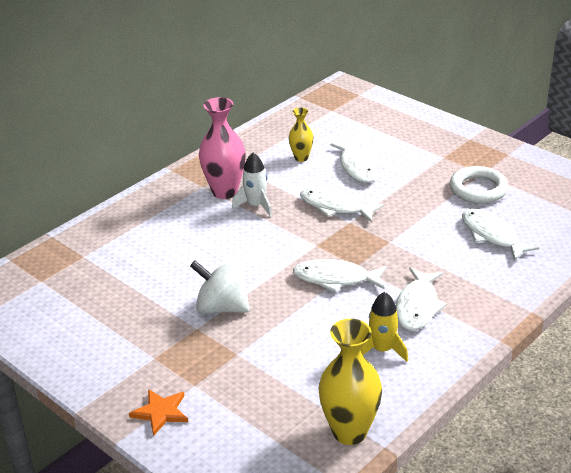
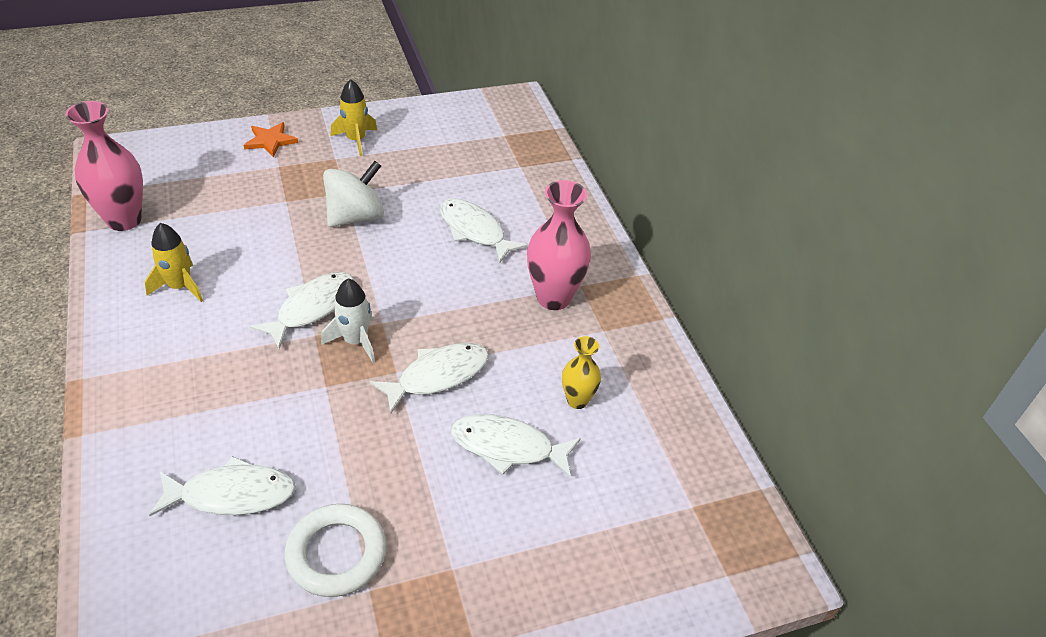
camera: 115 degrees right, 10 degrees up
white rocket [232,153,272,217] -> white rocket moved to [321,278,375,363]
yellow vase [318,319,382,445] -> pink vase [65,101,143,231]
white fish [396,267,447,330] -> white fish moved to [439,198,528,264]
none -> yellow rocket [331,79,377,156]

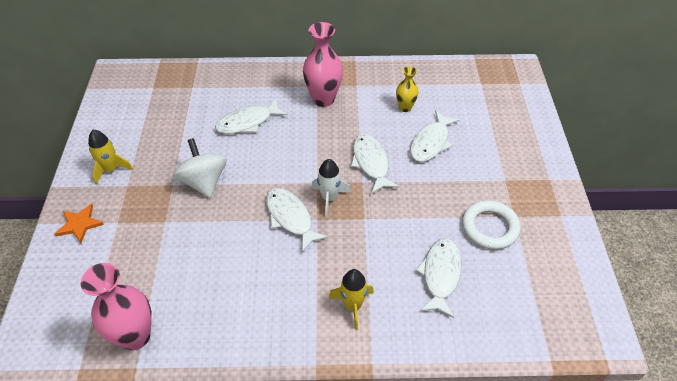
camera: 70 degrees left, 5 degrees up
yellow rocket [145,223,203,302] -> yellow rocket moved to [329,269,374,330]

